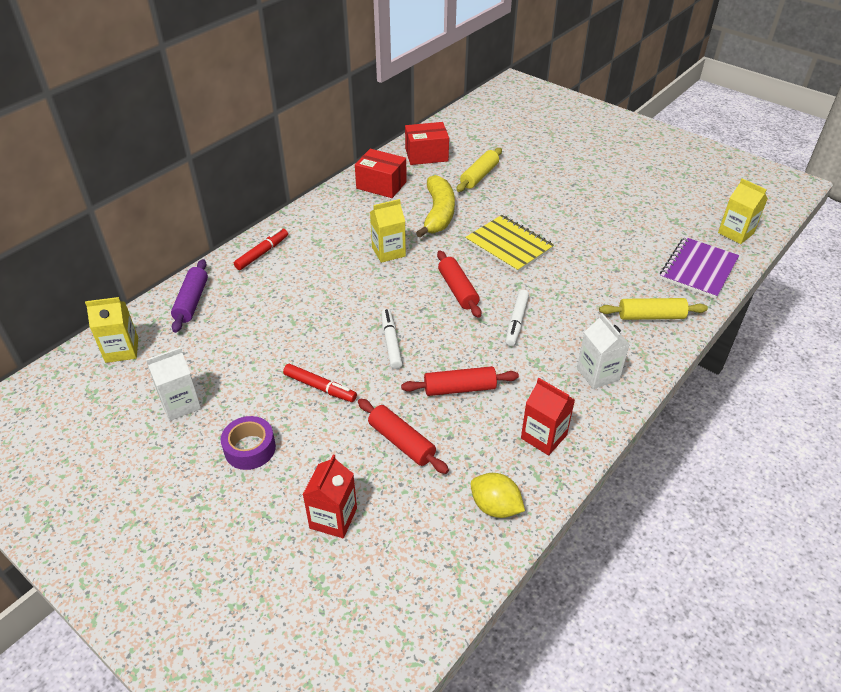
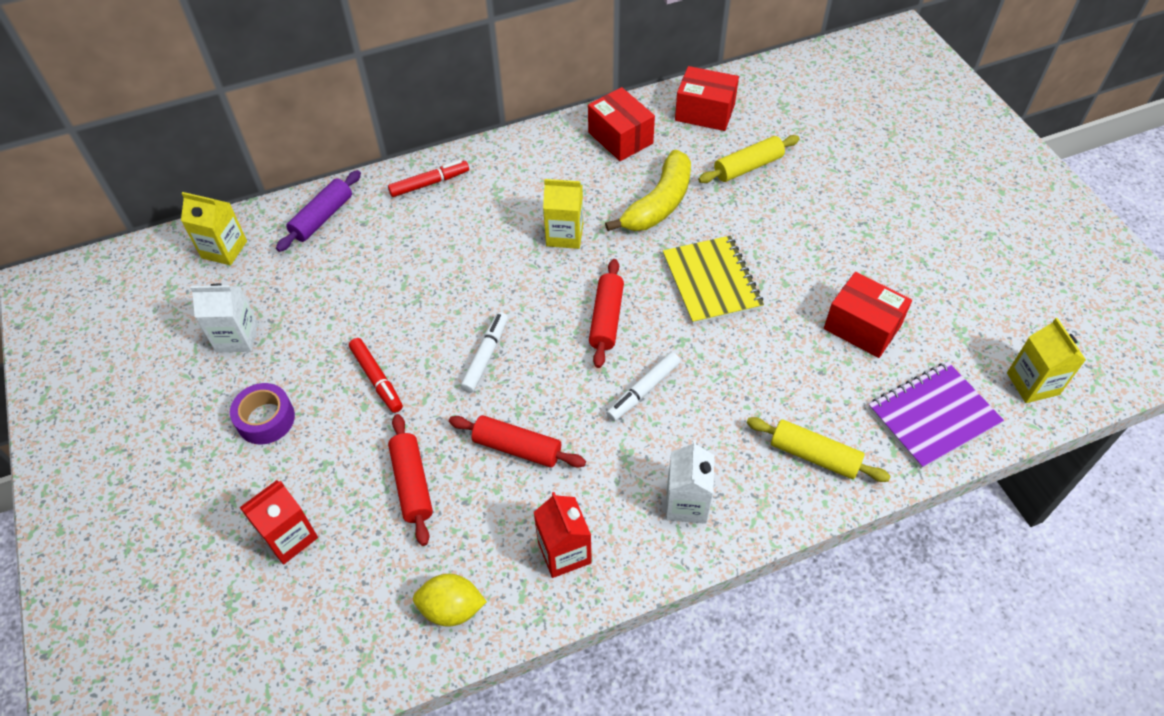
camera: 30 degrees right, 10 degrees up
yellow lemon [471,473,525,518] -> yellow lemon turned 60 degrees counterclockwise [413,574,487,627]
none -> red box [824,272,912,358]

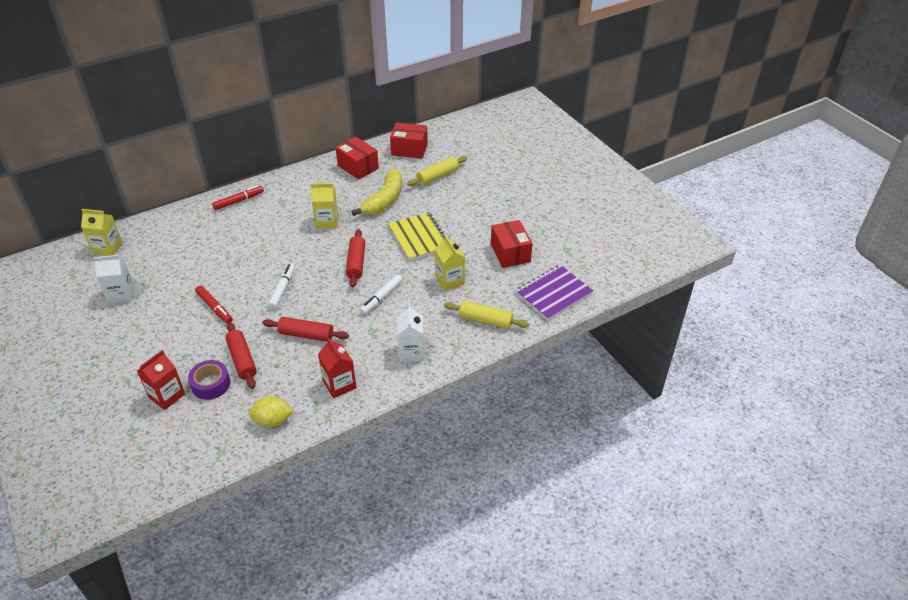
camera: 10 degrees left, 10 degrees down
purple tape [230,383,295,444] -> purple tape moved to [188,360,230,400]
purple rolling pin [276,170,361,252] -> none
red box [824,272,912,358] -> red box turned 45 degrees clockwise [491,220,533,268]
yellow carton [1007,318,1086,403] -> yellow carton moved to [435,235,465,290]

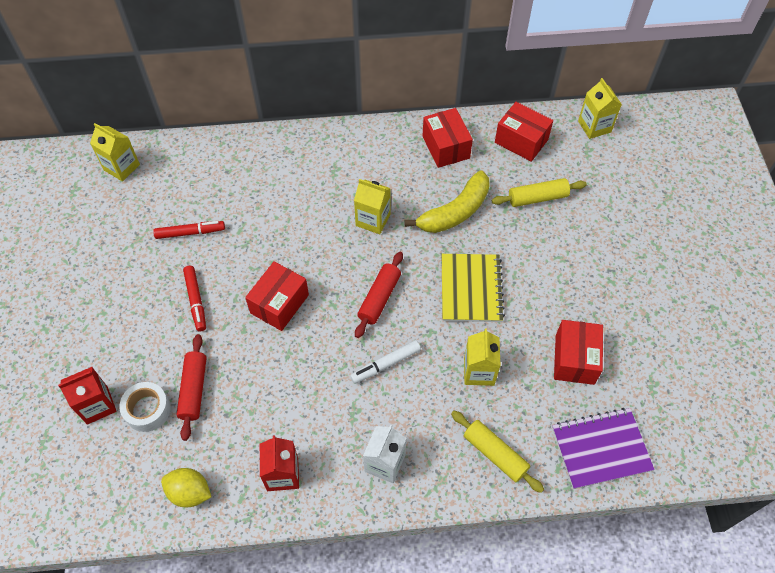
camera: 25 degrees right, 15 degrees up
white carton [93,255,135,304] -> none
purple tape [188,360,230,400] -> white tape [119,382,171,432]
red marker [212,185,264,210] -> red marker moved to [153,221,225,239]
red rolling pin [262,317,349,342] -> none
white marker [268,264,295,309] -> red box [245,261,309,331]
none -> yellow carton [578,78,622,139]

